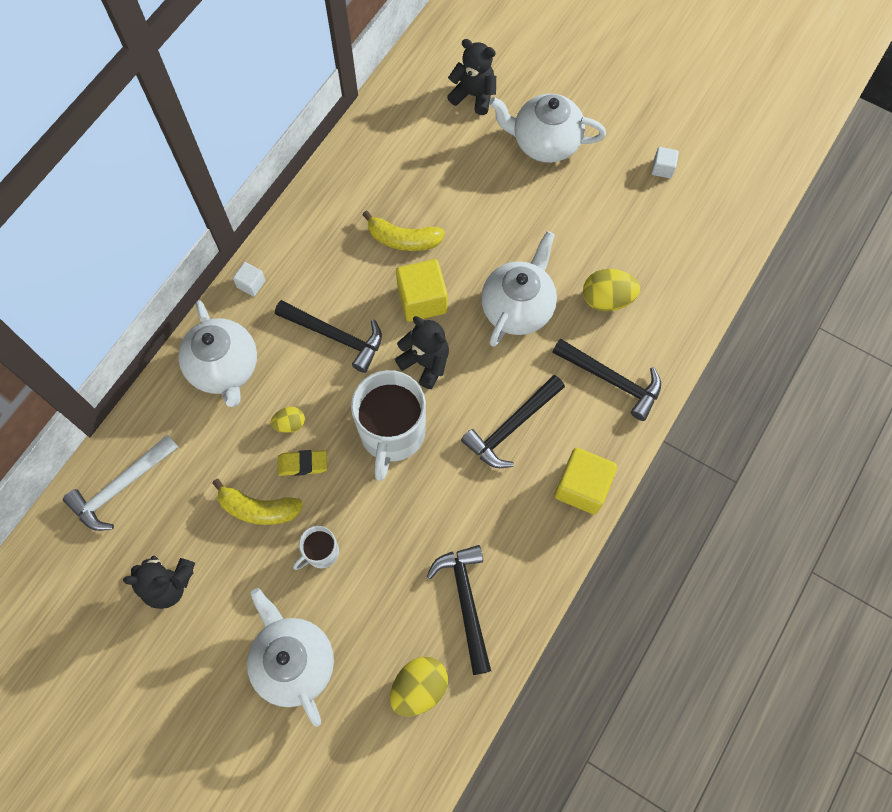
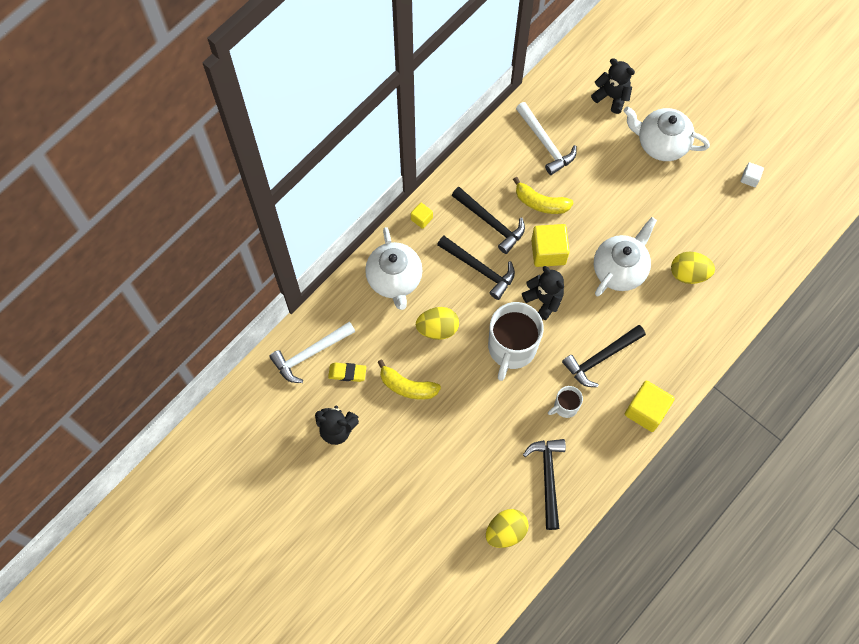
camera: 10 degrees right, 0 degrees up
white cube [233,262,265,297] -> yellow cube [411,203,433,229]
white teapot [247,588,334,727] -> none
yellow egg [271,407,305,433] -> yellow egg [416,307,459,340], size x1.70
yellow eraser [278,450,327,476] -> yellow eraser moved to [328,363,366,382]
white mug [293,526,339,570] -> white mug moved to [548,386,583,418]
black hammer [552,338,661,421] -> black hammer moved to [452,187,525,254]
none -> white hammer [516,102,577,175]

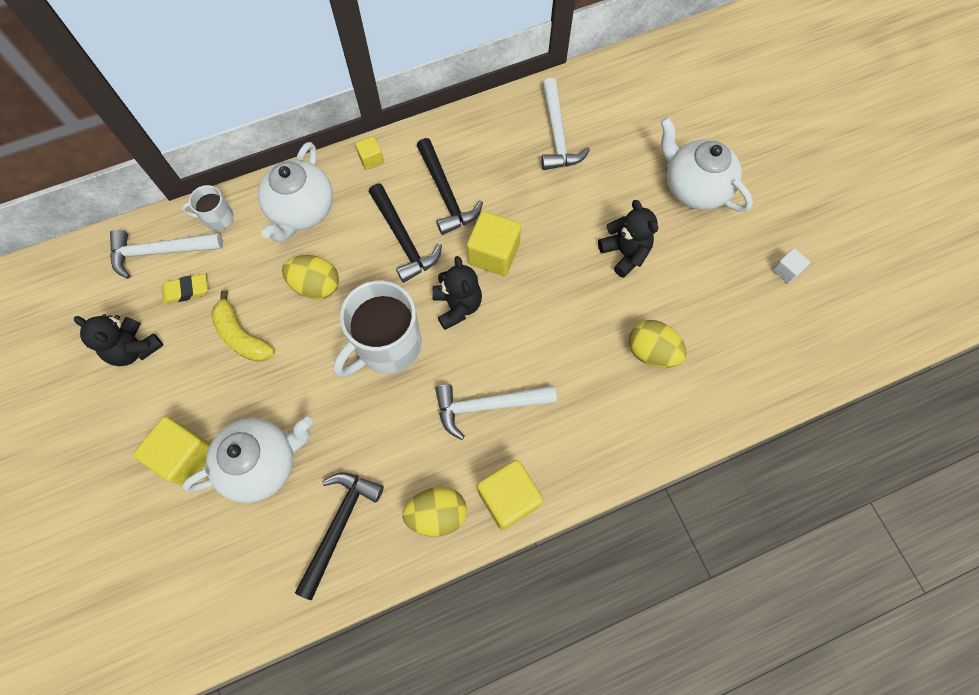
camera: 25 degrees right, 0 degrees up
yellow eraser [328,363,366,382] -> yellow eraser turned 45 degrees counterclockwise [161,274,208,304]
yellow egg [486,509,529,548] -> yellow egg moved to [402,487,467,537]
yellow banana [513,177,573,214] -> none
white mug [548,386,583,418] -> white mug moved to [182,185,234,231]
black hammer [562,325,646,387] -> white hammer [435,384,557,440]
black teddy bear [591,58,635,114] -> black teddy bear moved to [598,200,658,278]
white teapot [594,217,657,296] -> white teapot moved to [182,417,312,503]
none -> yellow cube [133,417,211,486]

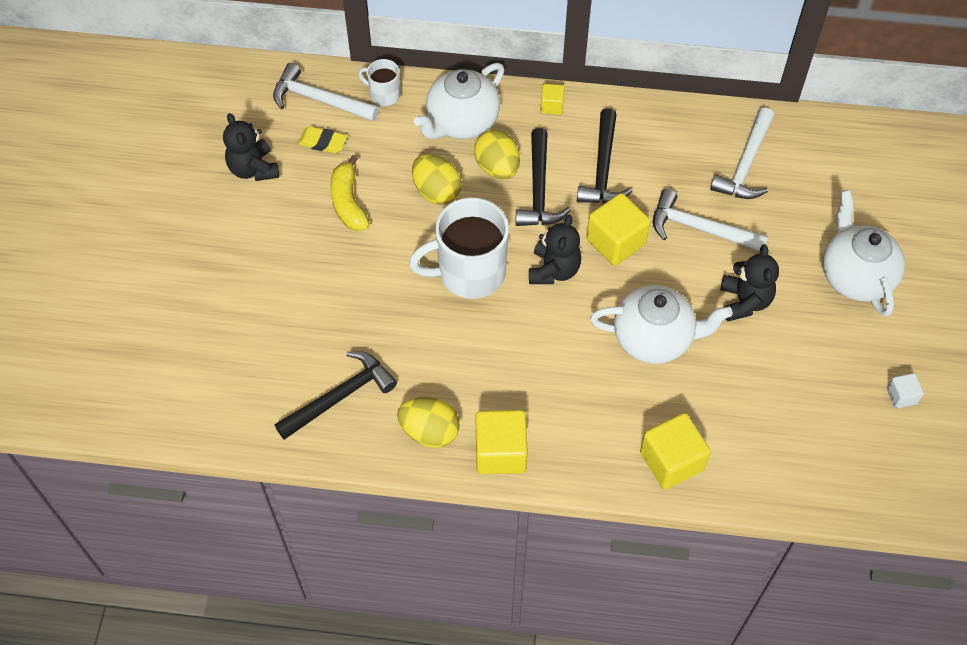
camera: 30 degrees right, 10 degrees down
yellow cube [133,417,211,486] -> yellow cube moved to [640,413,711,489]
white teapot [182,417,312,503] -> white teapot moved to [590,285,733,364]
white hammer [435,384,557,440] -> white hammer moved to [653,189,768,251]
yellow egg [628,320,686,368] -> yellow egg moved to [474,130,520,179]

